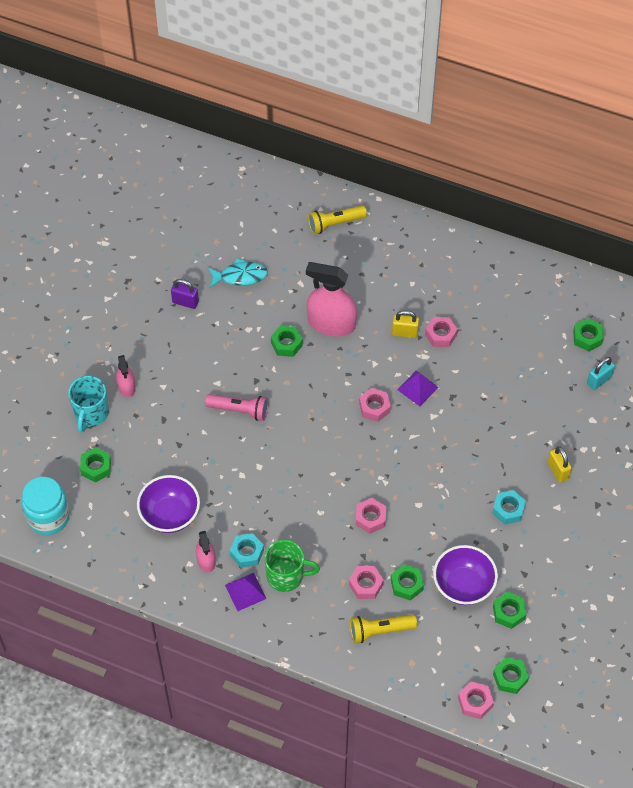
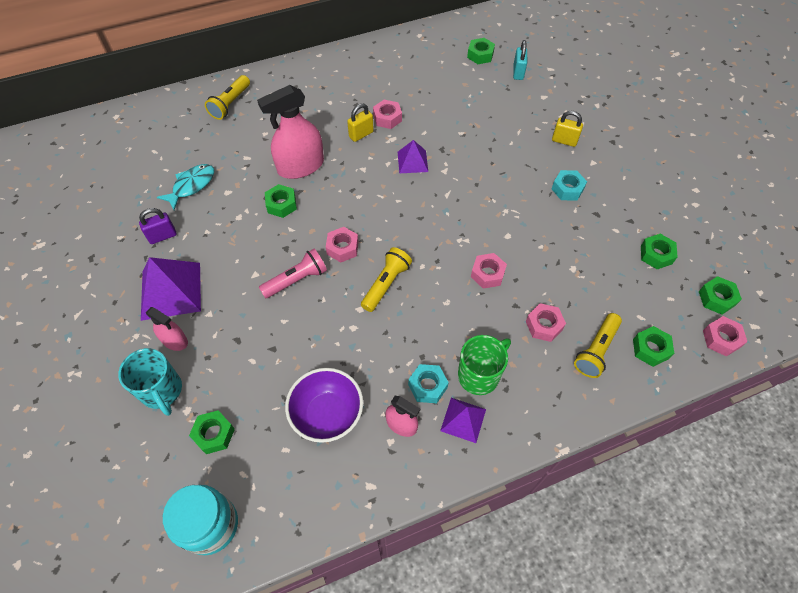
camera: 45 degrees left, 0 degrees up
pink nut [359,388,391,422] -> pink nut moved to [326,227,359,263]
green nut [391,564,424,601] -> green nut moved to [633,326,674,367]
purple bowl [433,545,498,605] -> none
none -> purple pyramid [141,257,201,321]
none -> yellow flashlight [361,247,412,312]

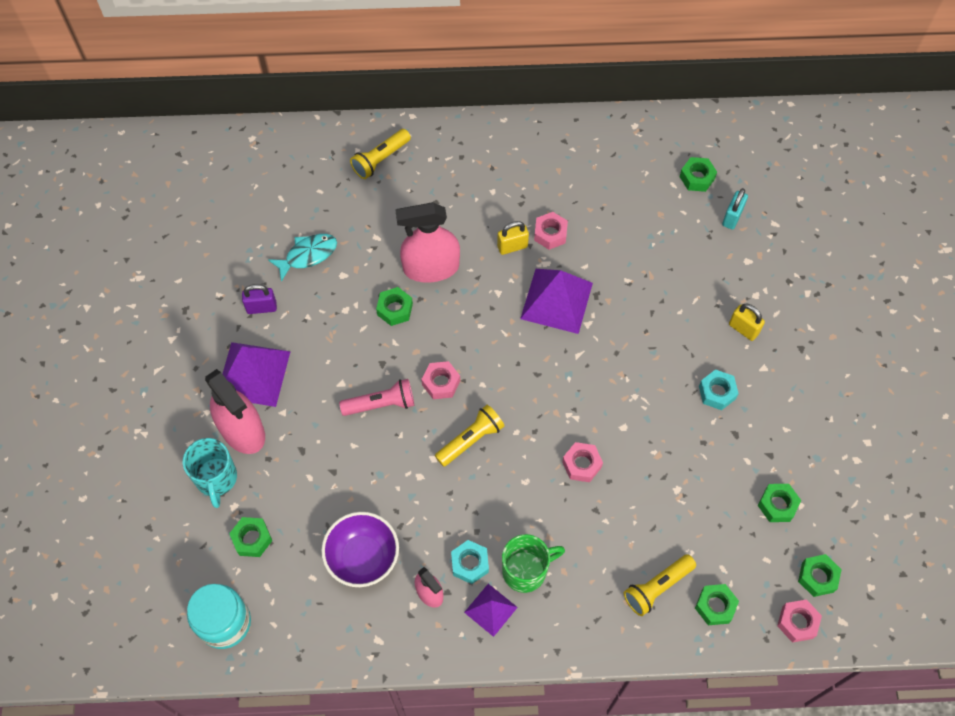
camera: 20 degrees right, 5 degrees up
pink spray bottle [146,307,188,351] -> pink spray bottle [205,369,265,454], size x1.88
purple pyramid [398,140,428,173] -> purple pyramid [520,269,593,334], size x1.76
pink nut [526,303,566,342] -> none

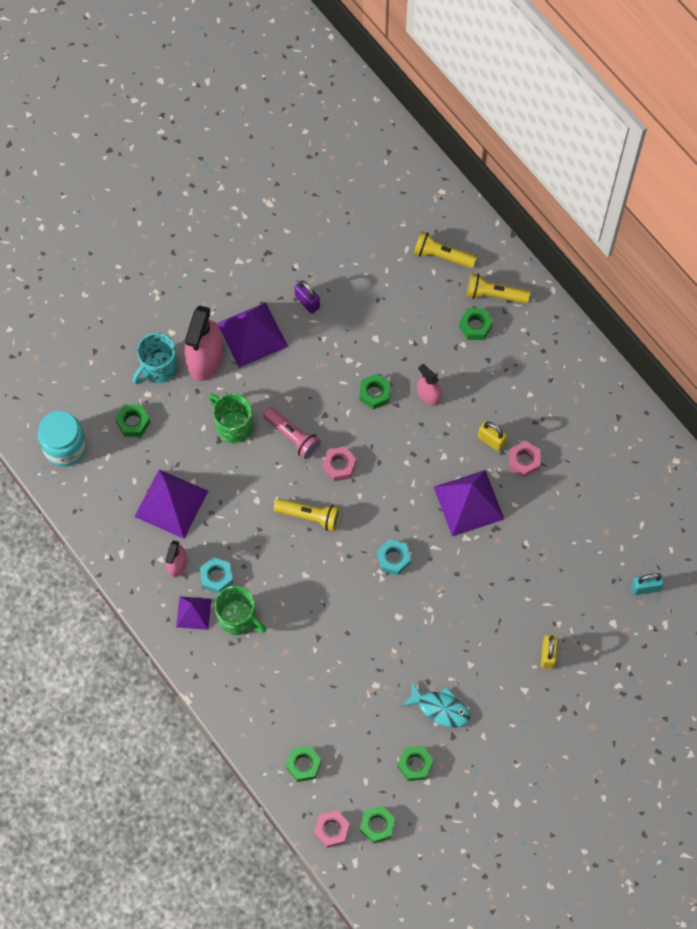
camera: 55 degrees right, 5 degrees up
turquoise fish [268,234,337,282] -> turquoise fish moved to [401,682,470,728]
purple bowl [321,512,399,587] -> purple pyramid [134,470,208,539]
pink spray bottle [396,202,460,283] -> pink spray bottle [417,364,442,406], size x0.53
pink nut [562,442,603,482] -> none
yellow flashlight [624,554,696,616] -> yellow flashlight moved to [414,231,477,268]
green nut [679,157,717,192] -> green nut moved to [459,308,493,340]
turquoise nut [699,369,739,410] -> turquoise nut moved to [377,539,411,575]
none -> green mug [209,393,253,443]

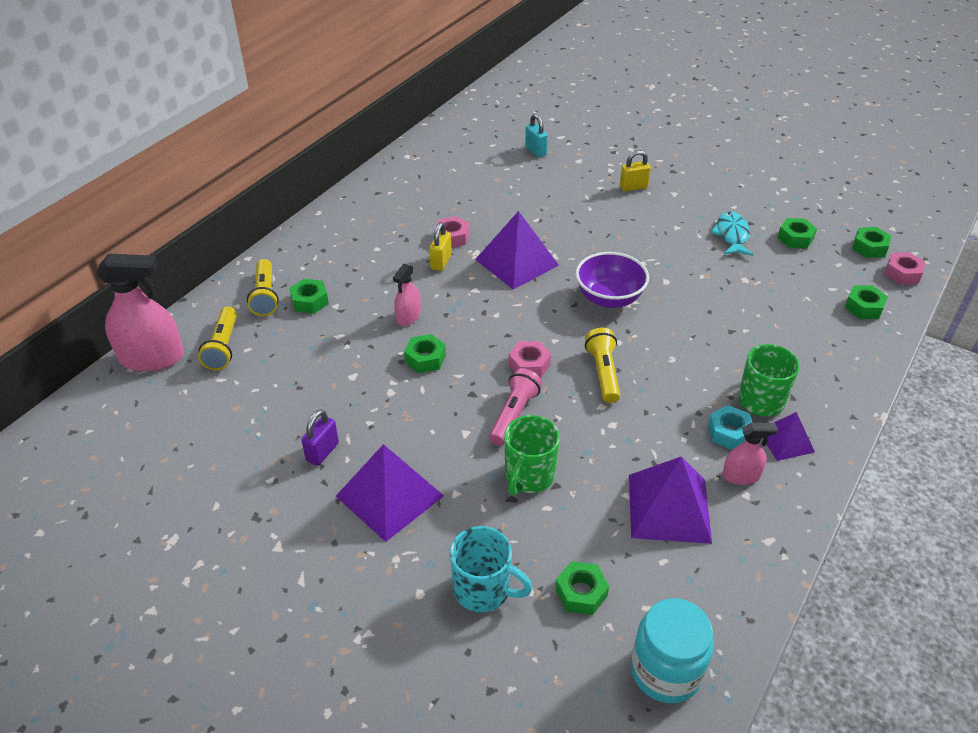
camera: 110 degrees left, 25 degrees down
pink spray bottle [185,305,223,381] -> pink spray bottle moved to [96,254,184,371]
turquoise nut [377,539,411,575] -> purple bowl [575,252,649,308]

